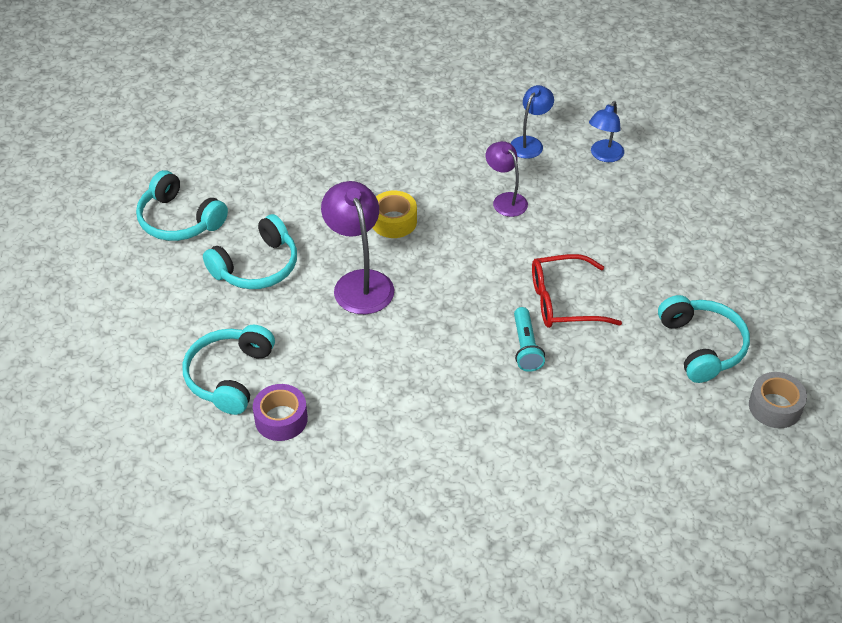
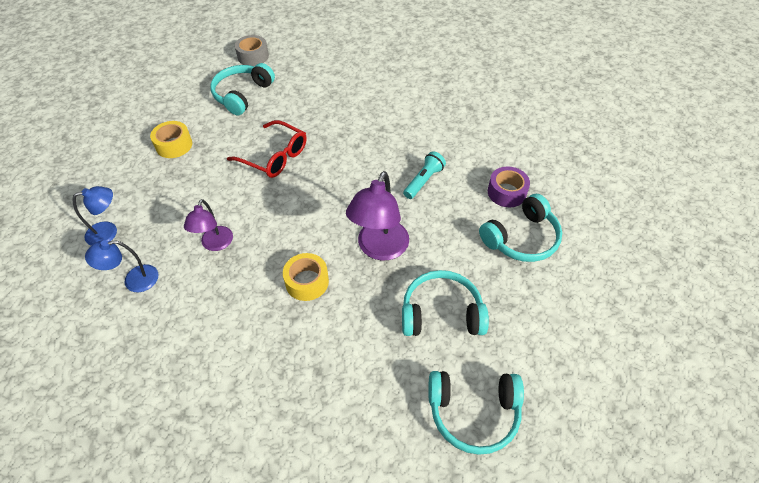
camera: 140 degrees left, 5 degrees up
turquoise headphones [136,170,228,241] -> turquoise headphones turned 105 degrees clockwise [428,371,524,455]
turquoise flashlight [514,307,545,372] -> turquoise flashlight moved to [403,151,446,199]
none -> yellow tape [150,121,192,158]

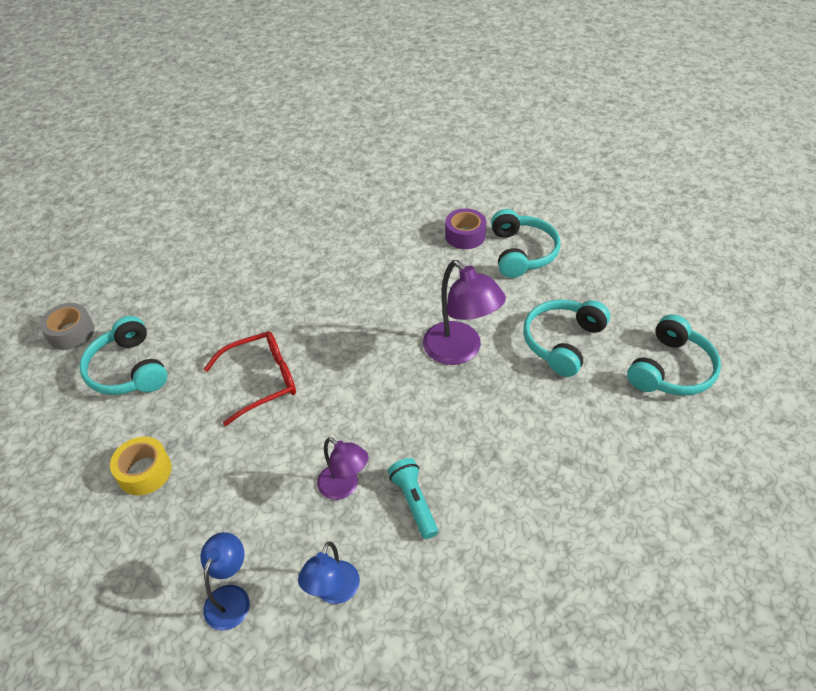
camera: 55 degrees left, 5 degrees down
yellow tape [283,253,329,301] -> none
turquoise flashlight [403,151,446,199] -> turquoise flashlight moved to [388,458,438,539]

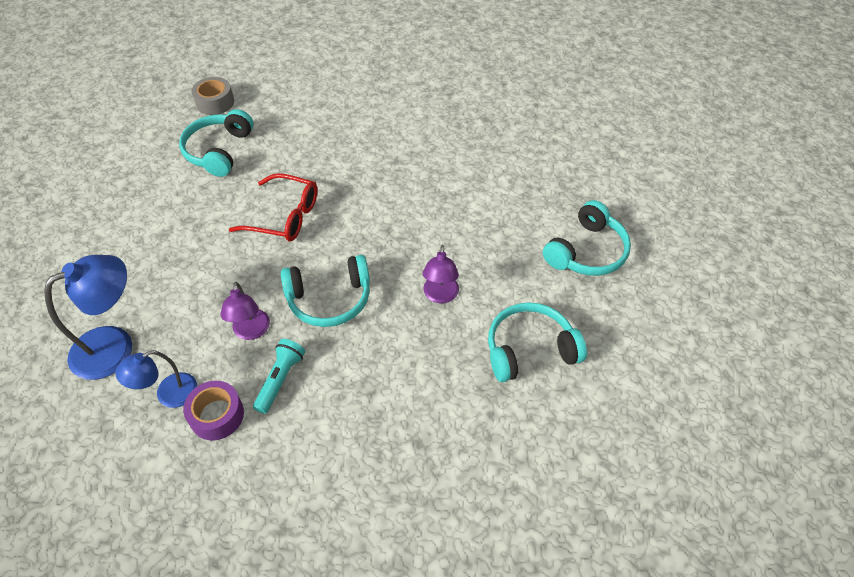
camera: 40 degrees right, 5 degrees up
yellow tape [110,437,172,495] -> none
blue lamp [200,532,250,631] -> blue lamp [44,255,132,380], size x1.64
purple lamp [423,260,506,365] -> purple lamp [423,245,459,303], size x0.61
purple tape [445,208,486,249] -> purple tape moved to [183,381,244,440]
turquoise headphones [627,314,721,396] -> turquoise headphones moved to [281,255,370,327]

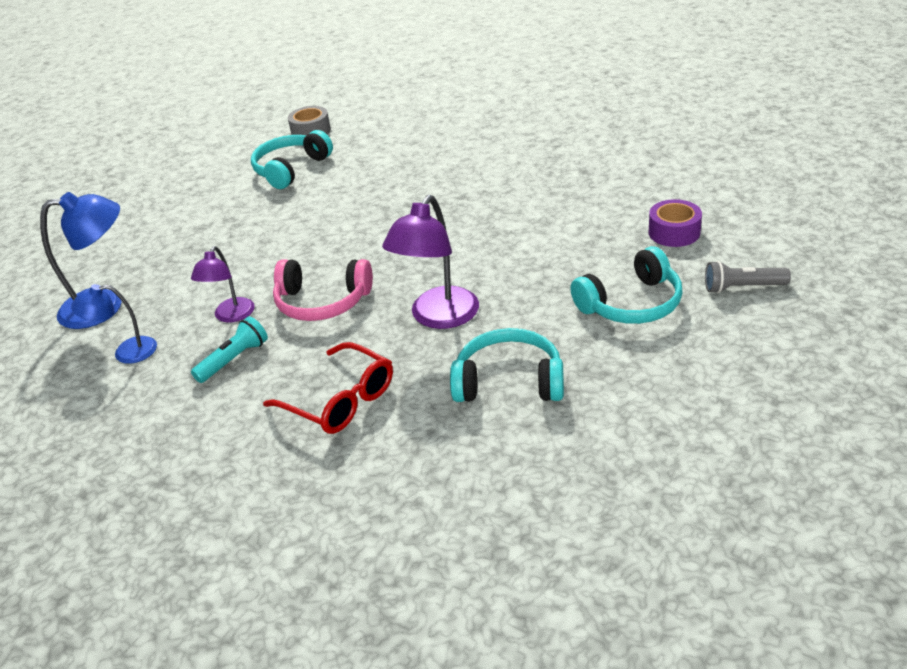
camera: 25 degrees right, 15 degrees down
purple tape [183,381,244,440] -> purple tape moved to [649,199,702,247]
red glasses [229,173,318,242] -> red glasses moved to [263,342,393,434]
turquoise headphones [281,255,370,327] -> pink headphones [273,259,373,321]
purple lamp [423,245,459,303] -> purple lamp [382,195,479,329], size x1.64
none -> grey flashlight [705,261,791,293]

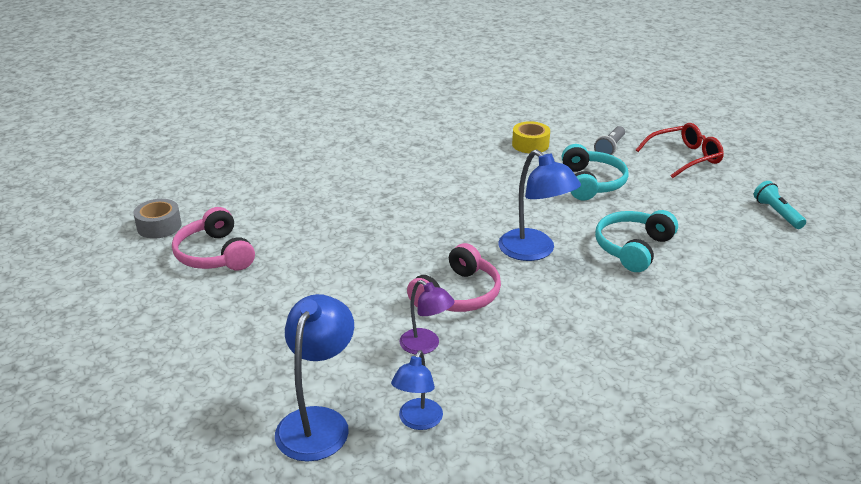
camera: 65 degrees left, 5 degrees down
turquoise flashlight [191,316,268,383] -> turquoise flashlight moved to [754,181,806,229]
turquoise headphones [251,130,333,189] -> pink headphones [172,207,255,271]
red glasses [263,342,393,434] -> red glasses moved to [636,123,724,178]
purple lamp [382,195,479,329] -> blue lamp [498,150,581,261]
purple tape [649,199,702,247] -> yellow tape [512,121,550,153]

